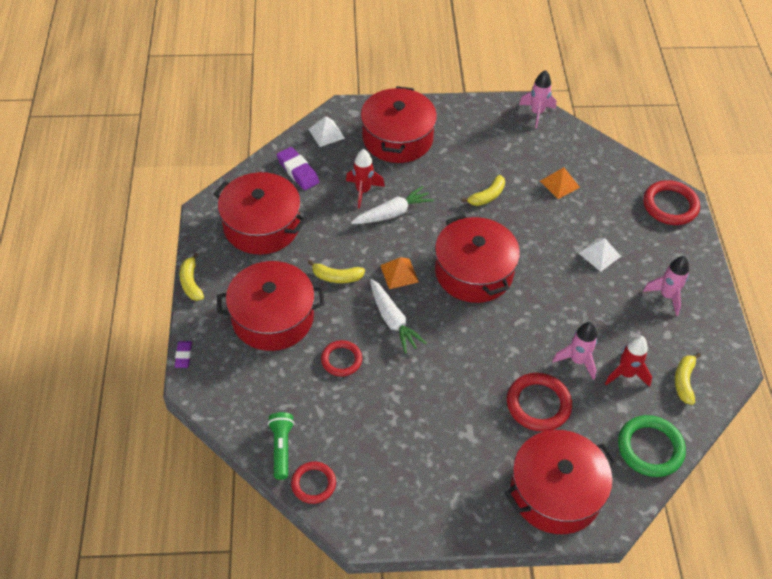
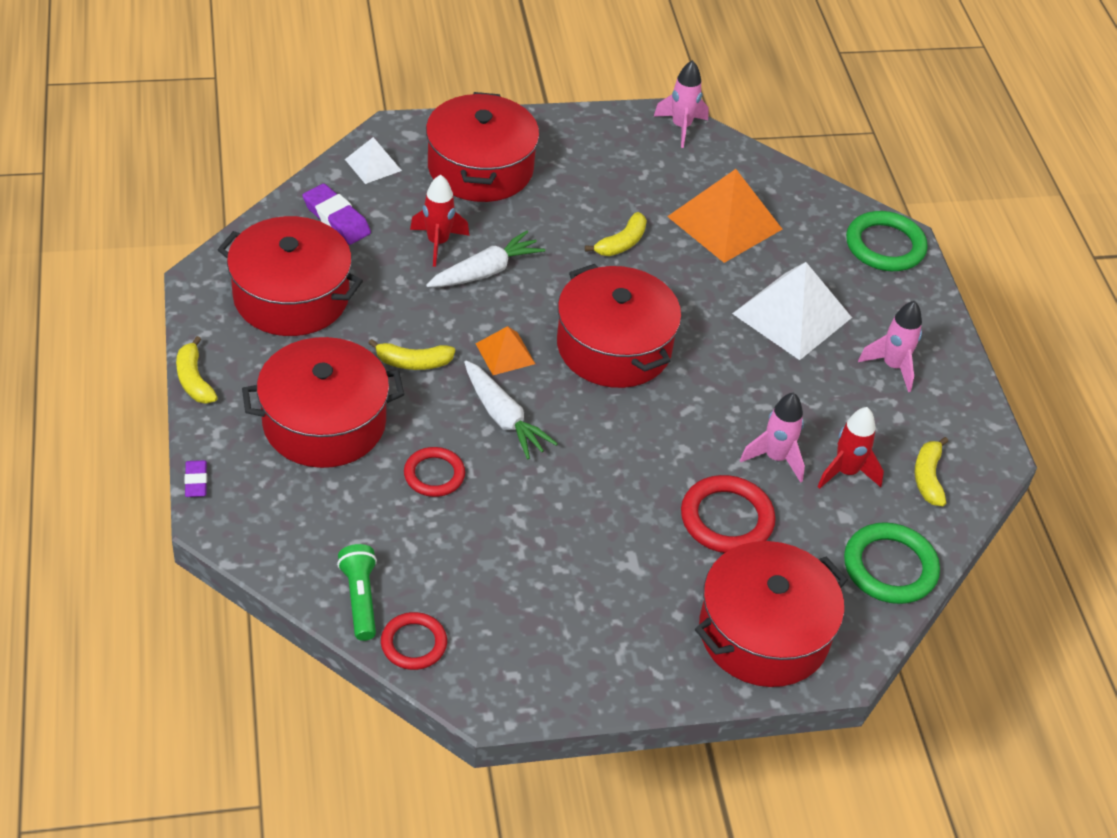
camera: 10 degrees left, 5 degrees down
orange pyramid [540,167,580,199] -> orange pyramid [667,169,782,263], size x1.95
white pyramid [579,238,621,272] -> white pyramid [732,262,852,360], size x1.95
red ring [643,180,700,225] -> green ring [846,211,927,271]

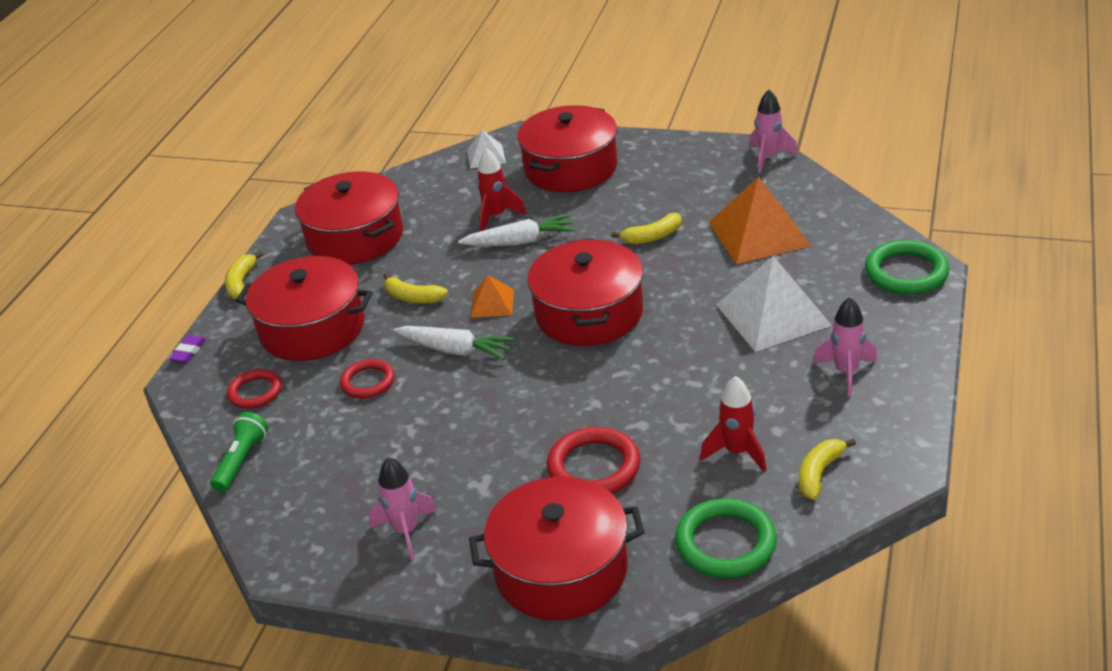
camera: 35 degrees right, 10 degrees down
purple eraser [302,184,371,245] -> none
red ring [381,612,447,670] -> red ring moved to [227,369,282,409]
white carrot [464,360,558,459] -> white carrot turned 60 degrees counterclockwise [394,326,515,360]
pink rocket [740,392,805,483] -> pink rocket moved to [369,457,437,560]

